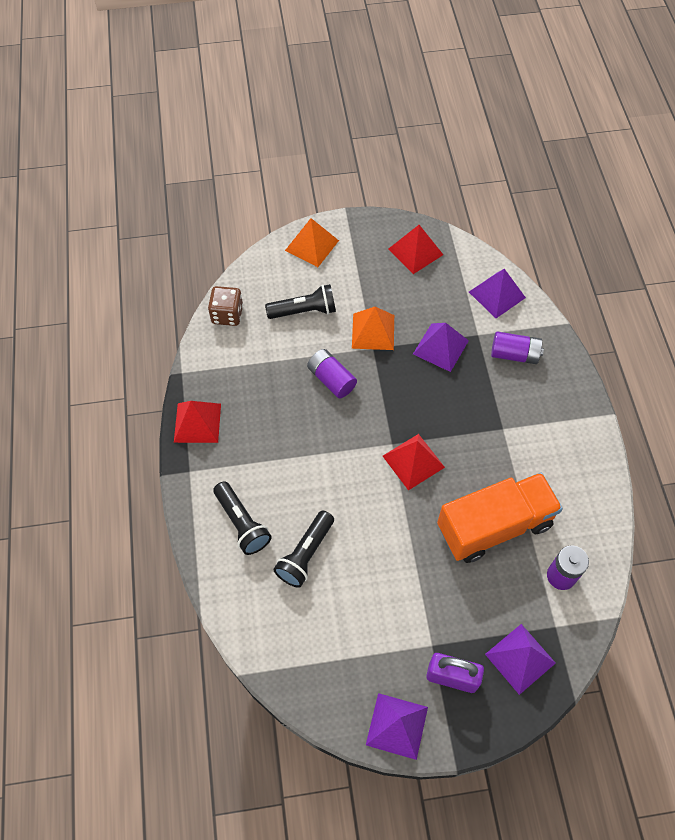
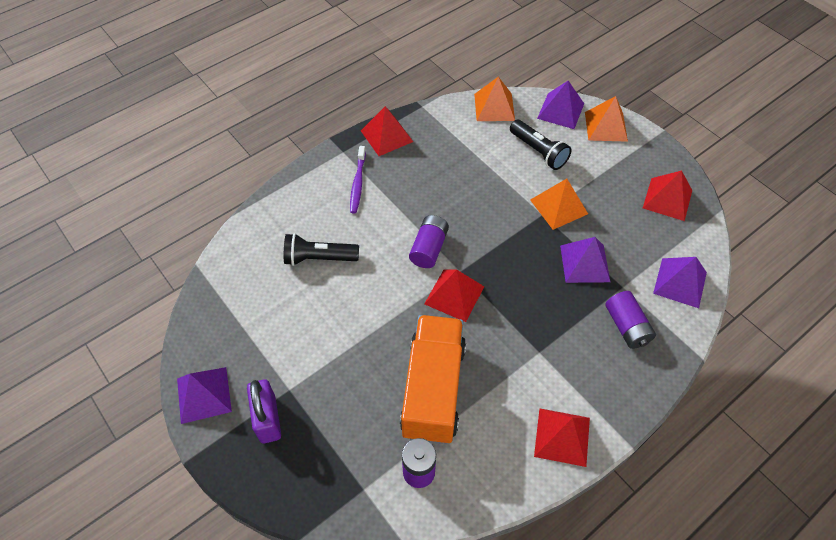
camera: 60 degrees right, 5 degrees down
brown dice [208,286,243,326] -> orange pyramid [474,77,515,121]
black flashlight [213,481,272,555] -> none
purple battery [307,349,357,399] -> purple battery moved to [409,215,449,268]
orange truck [437,472,563,563] -> orange truck turned 120 degrees counterclockwise [400,315,466,444]
purple pyramid [485,624,556,695] -> purple pyramid moved to [537,81,584,129]
none -> purple toothbrush [350,146,366,214]
none -> red pyramid [534,408,590,467]

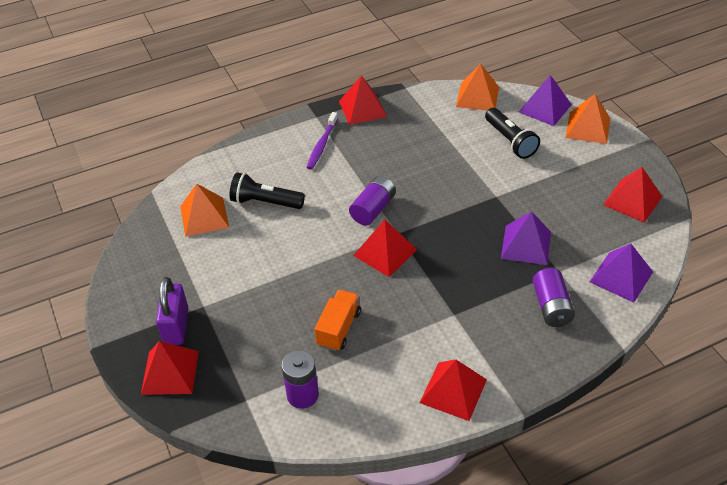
camera: 15 degrees right, 10 degrees down
purple pyramid [177,367,232,424] -> none
orange truck [400,315,466,444] -> orange truck [315,290,361,351], size x0.52
orange pyramid [530,179,588,230] -> orange pyramid moved to [180,184,229,237]
none -> red pyramid [141,341,199,395]

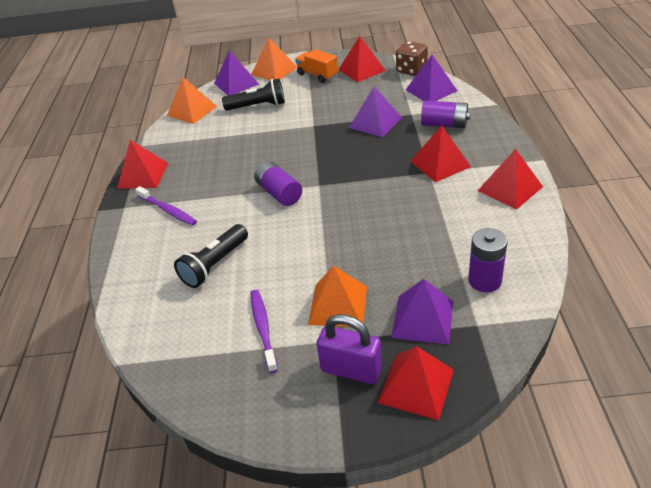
camera: 65 degrees left, 5 degrees down
orange pyramid [180,184,229,237] -> orange pyramid moved to [308,265,367,327]
orange truck [315,290,361,351] -> orange truck moved to [295,49,338,83]
red pyramid [353,219,417,277] -> red pyramid moved to [410,125,471,183]
none -> purple toothbrush [250,290,278,373]
none -> purple pyramid [391,279,453,345]
none -> brown dice [396,41,428,76]

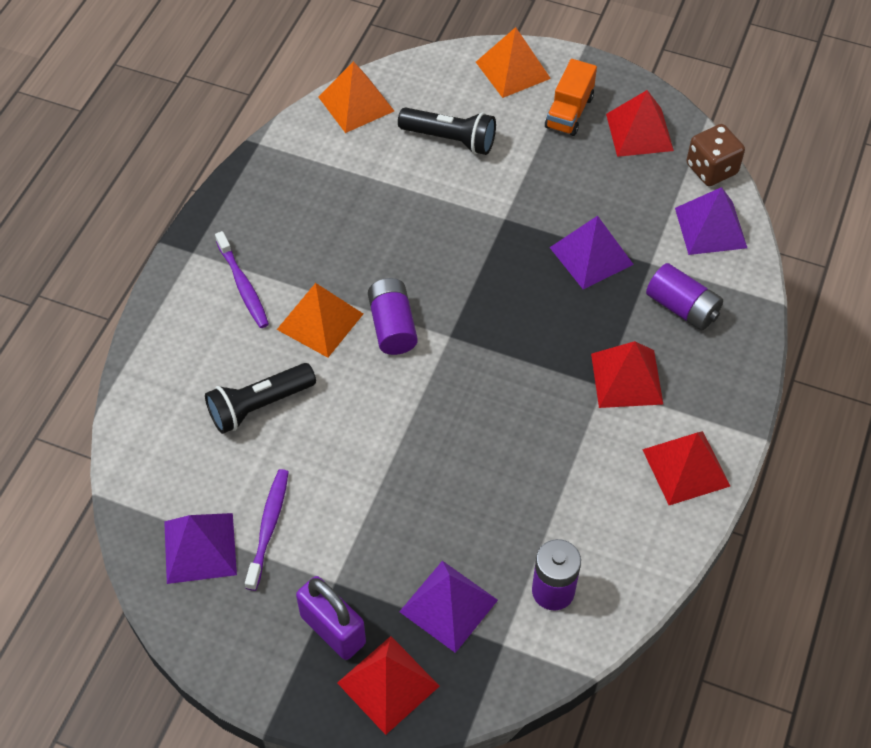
camera: 20 degrees right, 15 degrees up
red pyramid [117,140,168,189] -> none
purple pyramid [214,50,259,95] -> purple pyramid moved to [164,513,237,584]
orange truck [295,49,338,83] -> orange truck turned 135 degrees counterclockwise [545,59,597,136]
orange pyramid [308,265,367,327] -> orange pyramid moved to [277,283,363,358]

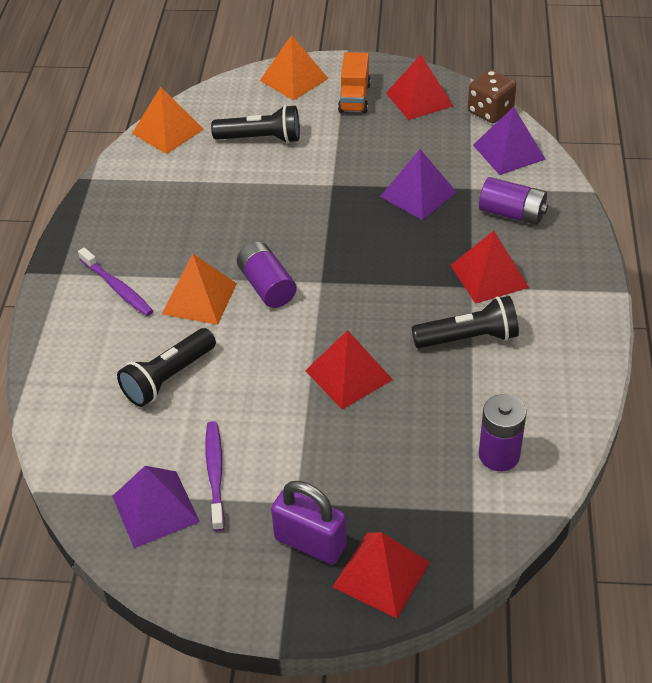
camera: 15 degrees left, 10 degrees down
purple pyramid [399,561,498,653] -> none
red pyramid [642,431,730,505] -> red pyramid moved to [305,330,393,409]
none -> black flashlight [412,296,519,348]

